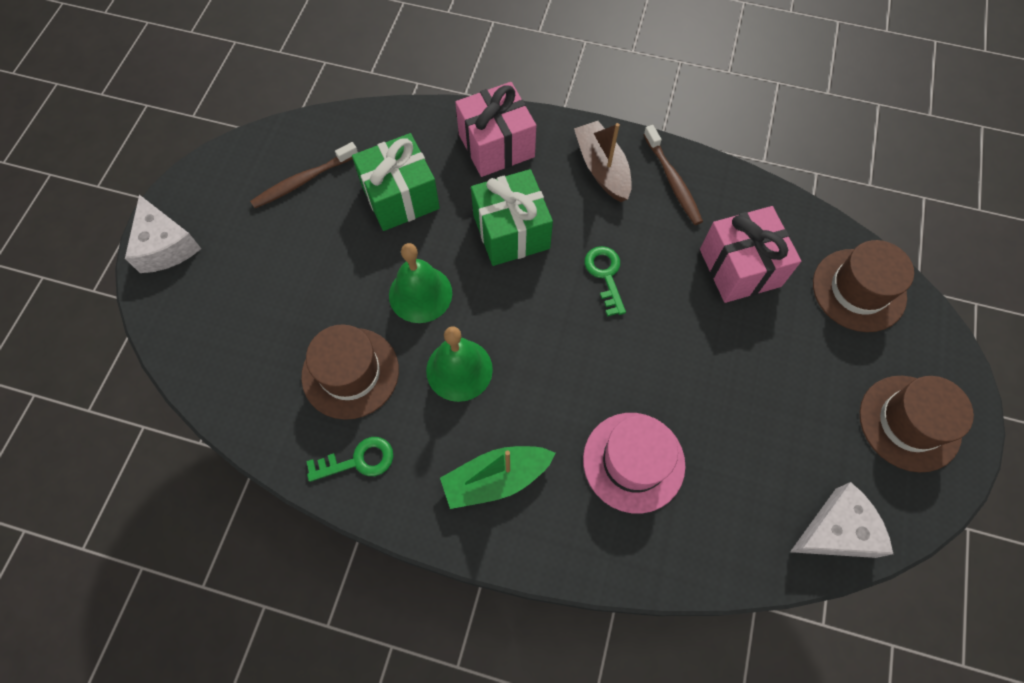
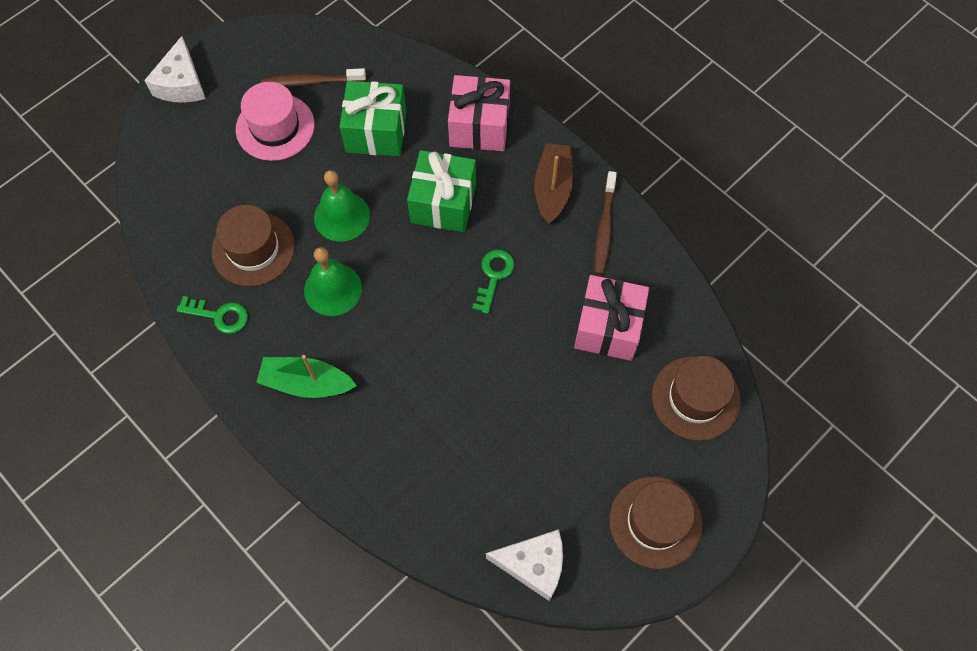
camera: 30 degrees right, 0 degrees up
pink hat [583,413,685,514] -> pink hat moved to [236,82,315,161]

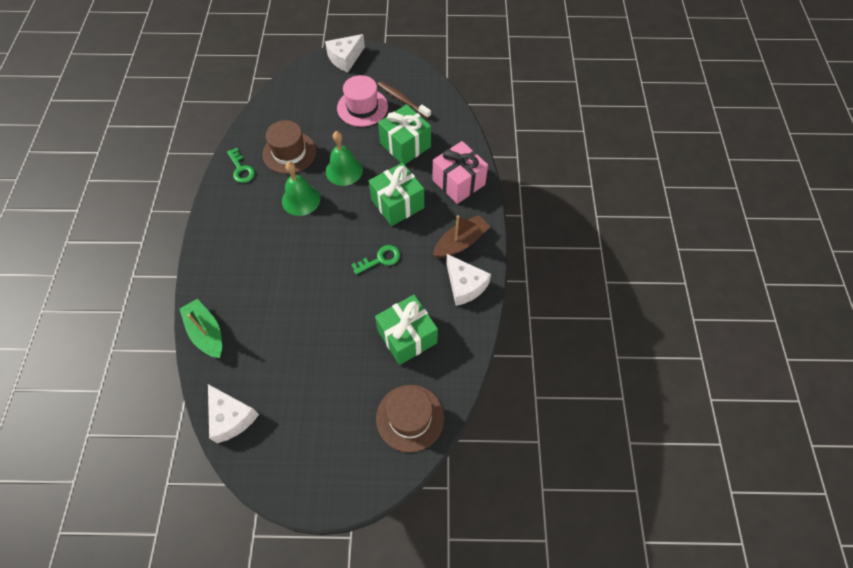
camera: 45 degrees right, 5 degrees down
green boat [256,355,357,398] -> green boat moved to [180,299,222,358]
pink gift [574,275,649,361] -> green gift [375,295,438,365]
brown toothbrush [594,171,617,275] -> white cheese [446,254,491,306]
brown hat [609,476,702,569] -> none

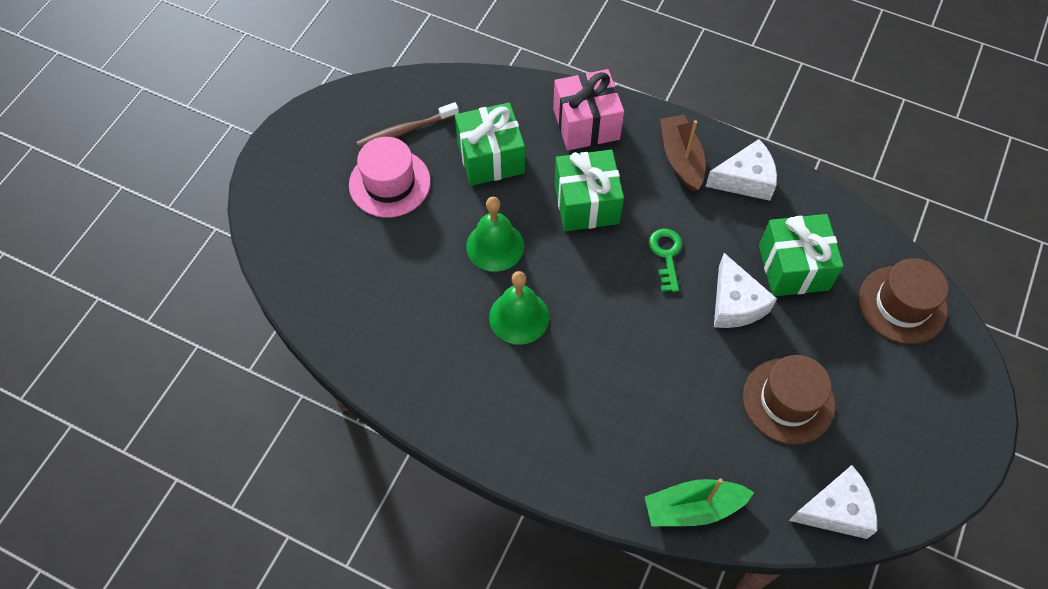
camera: 65 degrees left, 0 degrees up
green key [227,148,255,183] -> none
brown hat [263,120,316,174] -> brown hat moved to [743,355,835,445]
white cheese [325,34,365,72] -> white cheese moved to [714,253,777,328]

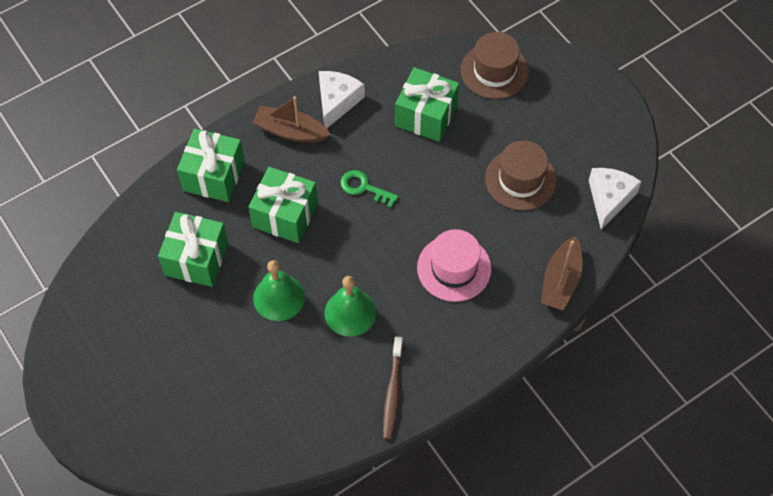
camera: 60 degrees left, 0 degrees up
pink hat [349,137,431,218] -> pink hat moved to [417,229,491,302]
brown toothbrush [356,102,459,149] -> brown toothbrush moved to [383,336,403,439]
pink gift [553,69,624,150] -> green gift [177,129,245,202]
green boat [645,478,754,526] -> brown boat [541,236,582,311]
white cheese [714,253,777,328] -> none

